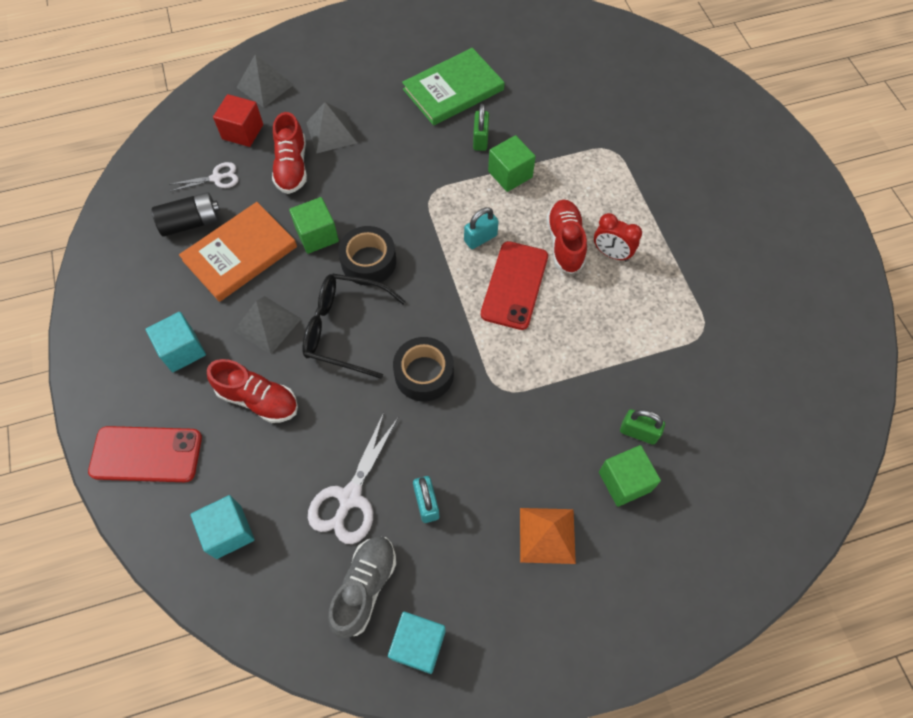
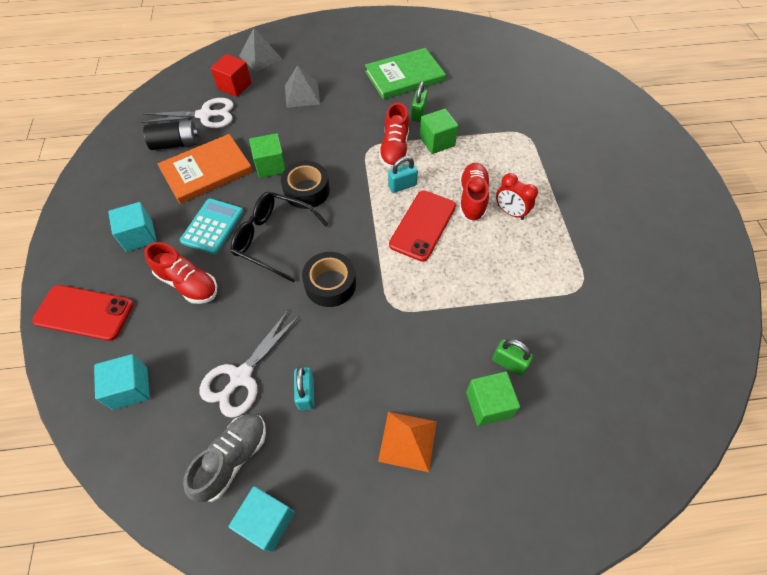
camera: 10 degrees right, 5 degrees down
white scissors [169,162,239,192] -> white scissors [141,98,233,128], size x1.68
grey pyramid [234,296,301,354] -> turquoise calculator [180,198,243,254]
red shoe [272,112,307,194] -> red shoe moved to [379,103,409,169]

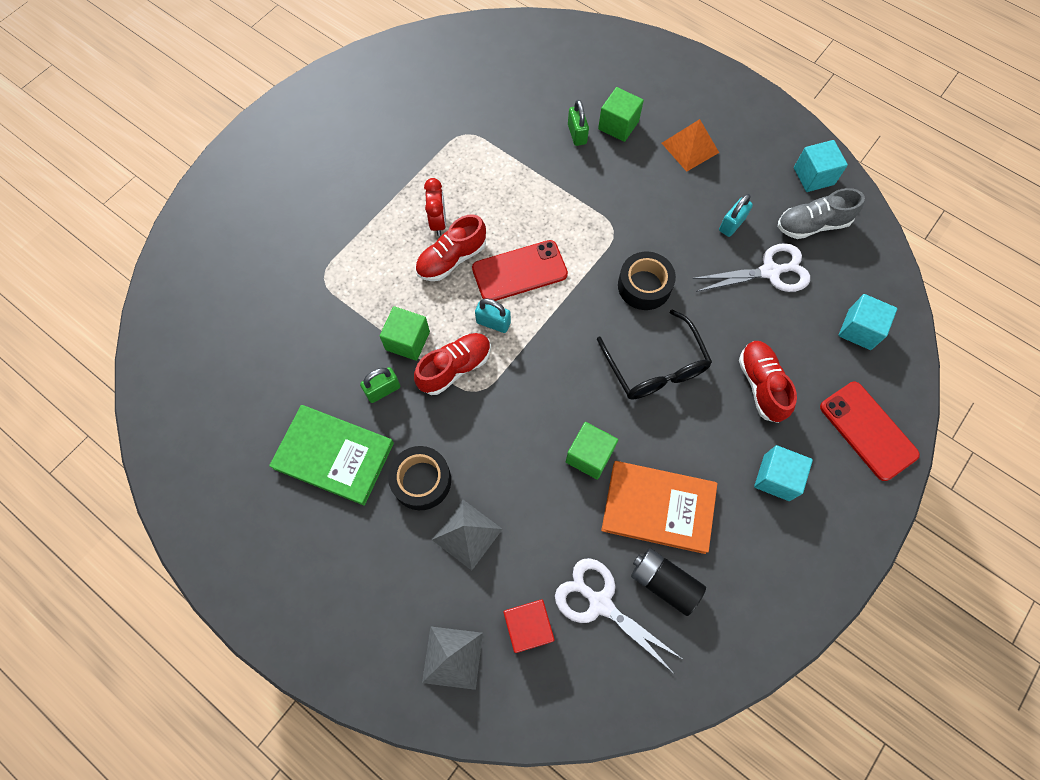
camera: 135 degrees left, 10 degrees up
turquoise calculator [180,198,243,254] -> none
black tape [281,161,330,209] -> black tape moved to [388,446,451,510]

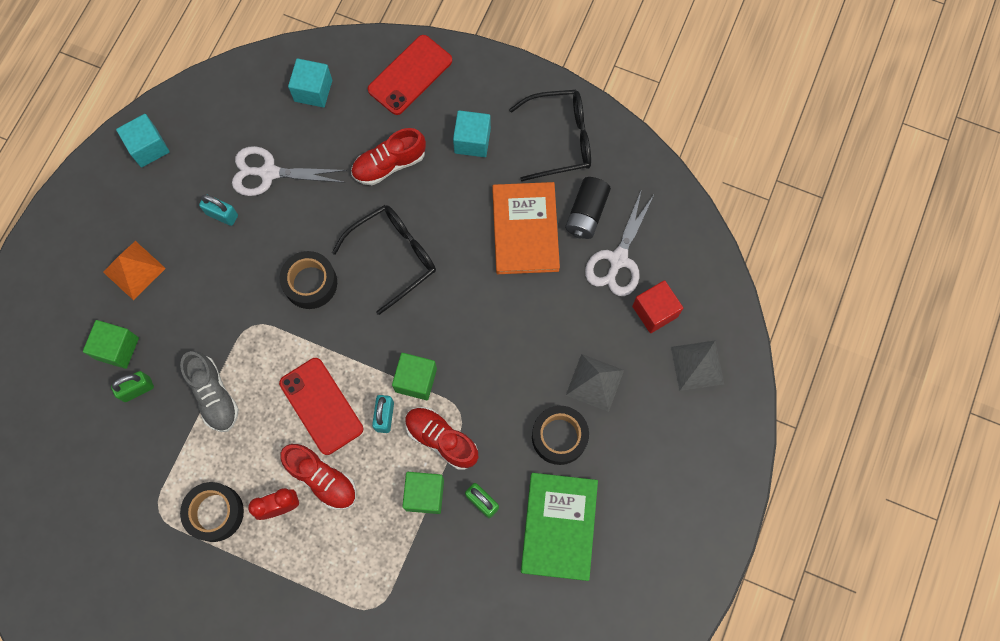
camera: 105 degrees left, 5 degrees up
green cube [566,422,618,479] -> green cube moved to [392,353,437,400]
white scissors [692,243,810,292] -> white scissors turned 60 degrees counterclockwise [232,146,347,196]
grey shoe [778,188,865,239] -> grey shoe moved to [180,351,239,432]
none -> black tape [180,482,244,542]
none -> black glasses [509,90,591,181]

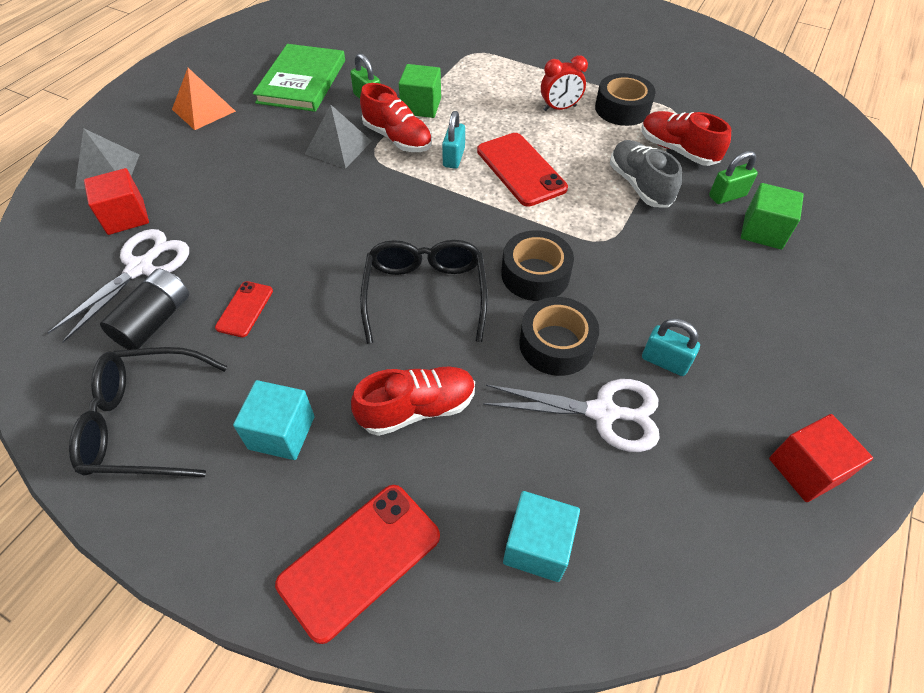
camera: 175 degrees left, 20 degrees down
orange pyramid [103,241,166,300] -> orange pyramid moved to [172,68,236,130]
turquoise cube [116,114,170,167] -> red cube [769,414,873,502]
red shoe [280,444,356,510] -> red shoe moved to [642,111,731,166]
black glasses [332,205,436,315] -> black glasses turned 120 degrees clockwise [360,240,488,344]
green cube [392,353,437,400] -> none
orange book [492,182,560,274] -> red phone [215,281,273,337]
black tape [532,406,589,465] -> black tape moved to [519,297,599,376]
grey pyramid [566,354,624,412] -> grey pyramid moved to [305,105,372,169]

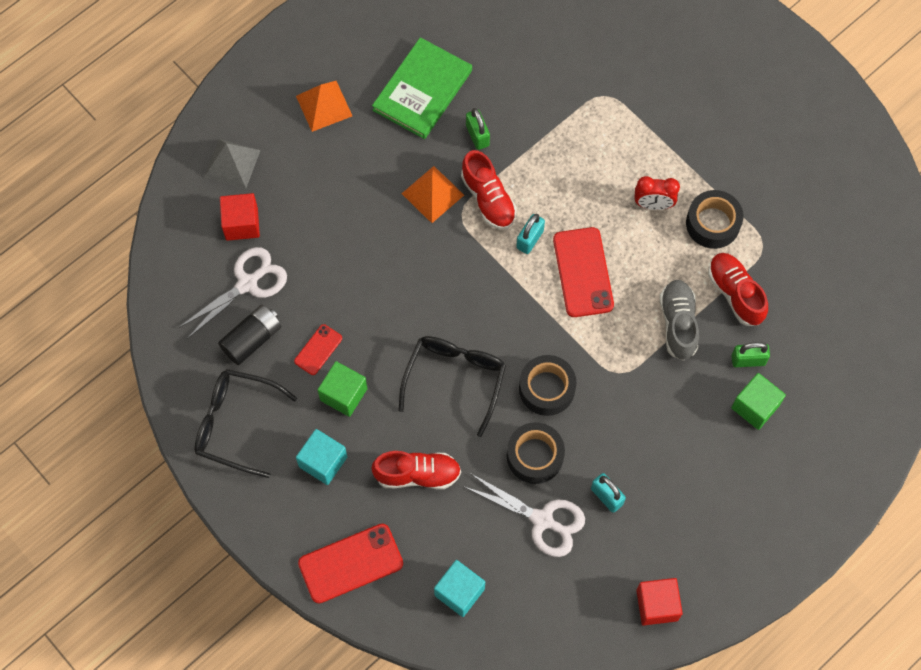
camera: 20 degrees right, 15 degrees up
grey pyramid [305,105,372,169] -> orange pyramid [401,166,464,223]
green cube [399,64,441,118] -> green cube moved to [318,361,368,417]

